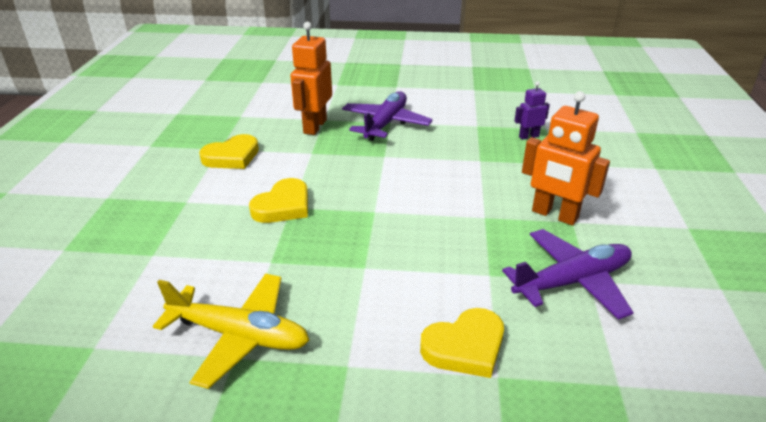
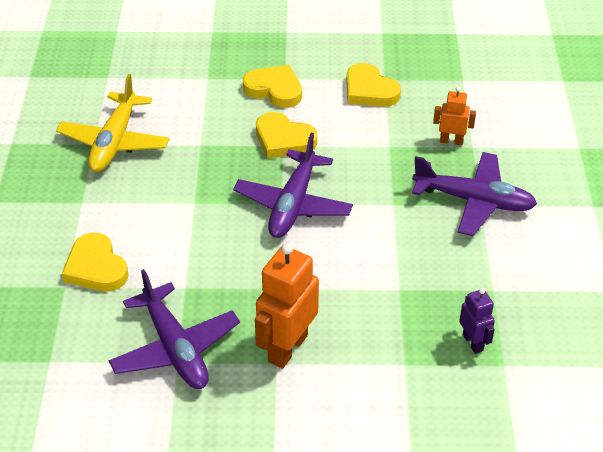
camera: 85 degrees right, 10 degrees up
orange robot [290,22,332,135] -> orange robot [433,87,476,145], size x0.54
none -> purple plane [233,133,353,238]
none -> yellow heart [243,65,302,108]

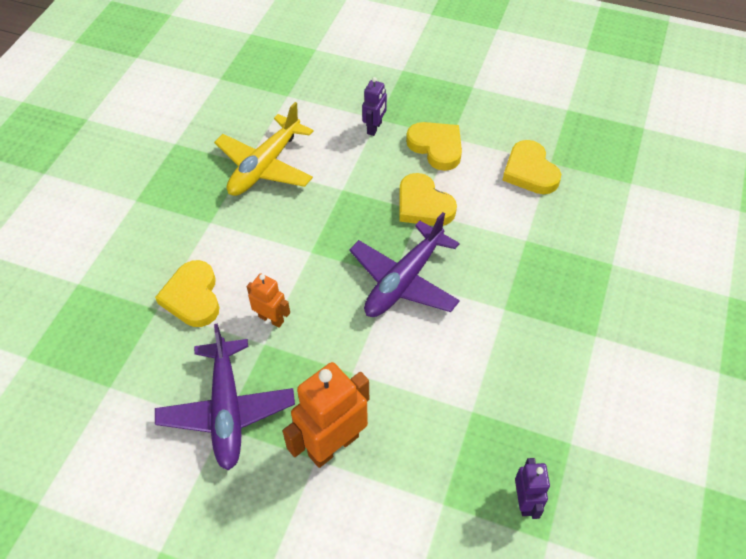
camera: 20 degrees right, 10 degrees up
purple plane [412,152,537,236] -> none
orange robot [433,87,476,145] -> orange robot moved to [247,274,290,328]
none -> purple robot [362,77,387,136]

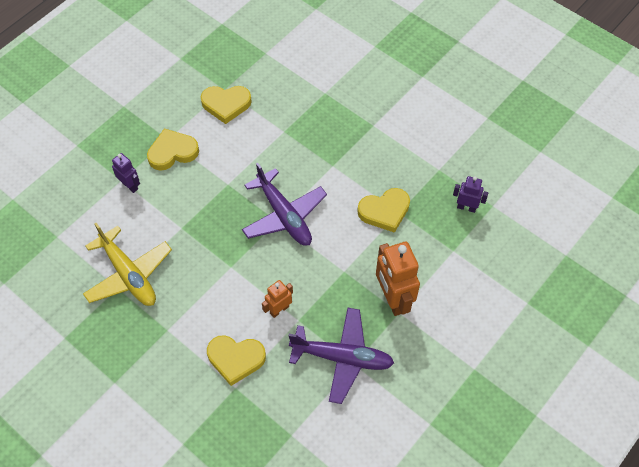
camera: 70 degrees left, 5 degrees up
yellow heart [399,173,457,226] -> yellow heart moved to [357,188,410,233]

